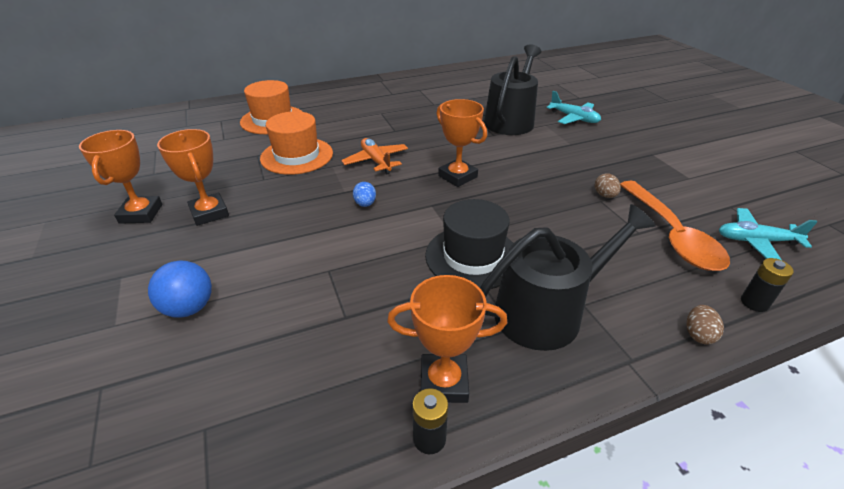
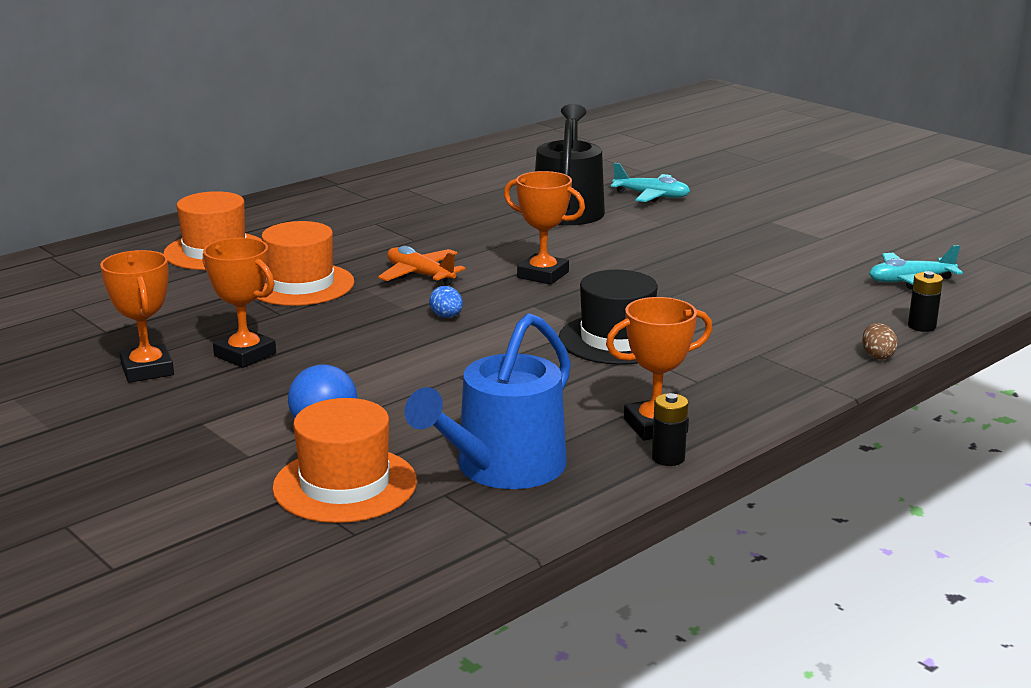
camera: 20 degrees left, 15 degrees down
black watering can [480,204,656,351] -> none
brown egg [595,173,621,198] -> none
orange spoon [620,181,730,271] -> none
none -> orange hat [272,398,417,523]
none -> blue watering can [405,313,571,489]

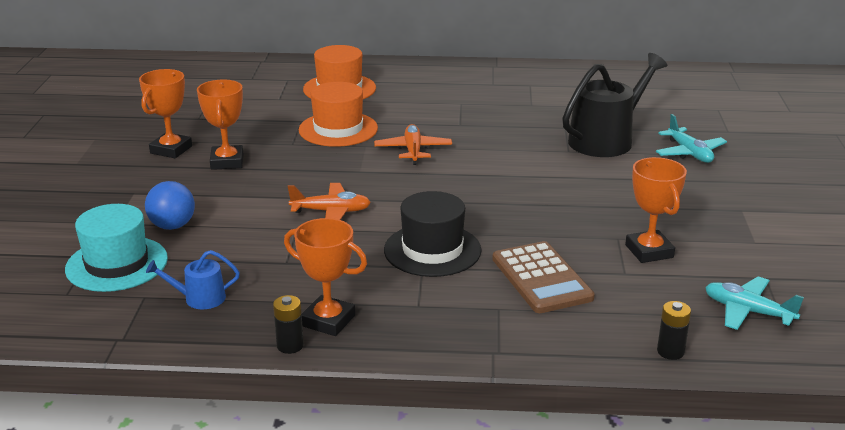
camera: 45 degrees right, 5 degrees up
orange hat [272,398,417,523] -> turquoise hat [65,204,168,292]
blue watering can [405,313,571,489] -> blue watering can [146,250,240,309], size x0.48
blue egg [429,286,463,318] -> none
orange trophy [504,171,585,285] -> orange trophy moved to [625,157,687,263]
brown egg [862,323,898,359] -> none
none -> orange plane [288,183,371,220]
none -> brown calculator [492,241,595,313]

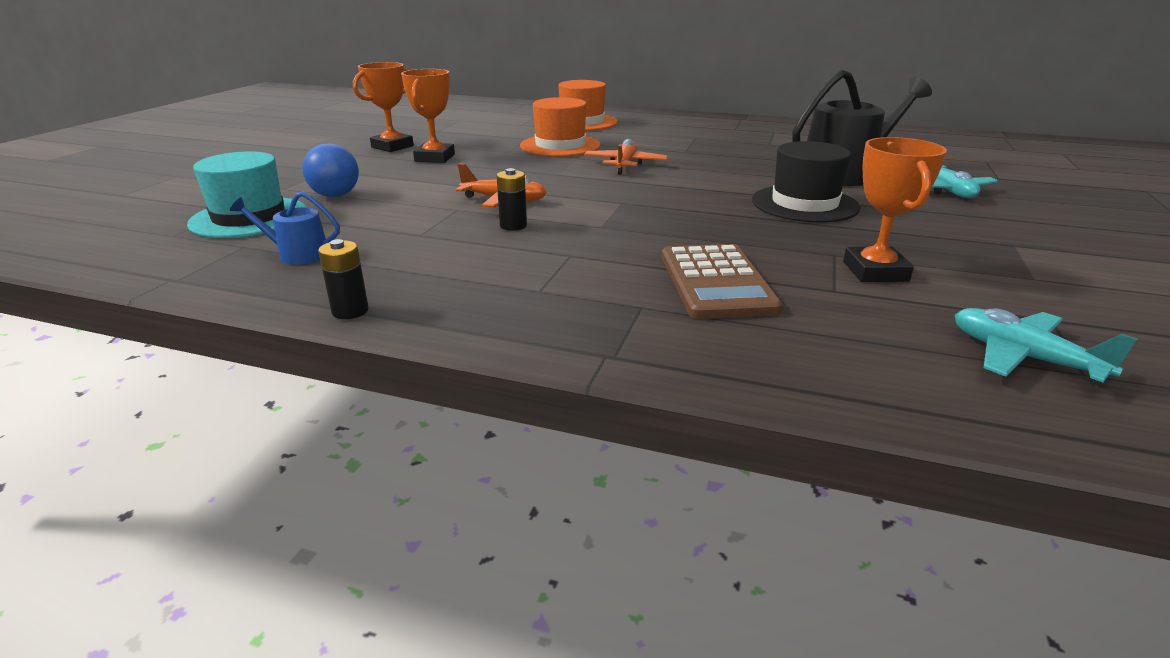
camera: 15 degrees right, 0 degrees up
orange trophy [284,218,367,336] -> none
black hat [384,191,482,277] -> black hat moved to [752,141,861,222]
black battery [657,301,691,360] -> black battery moved to [497,168,527,231]

